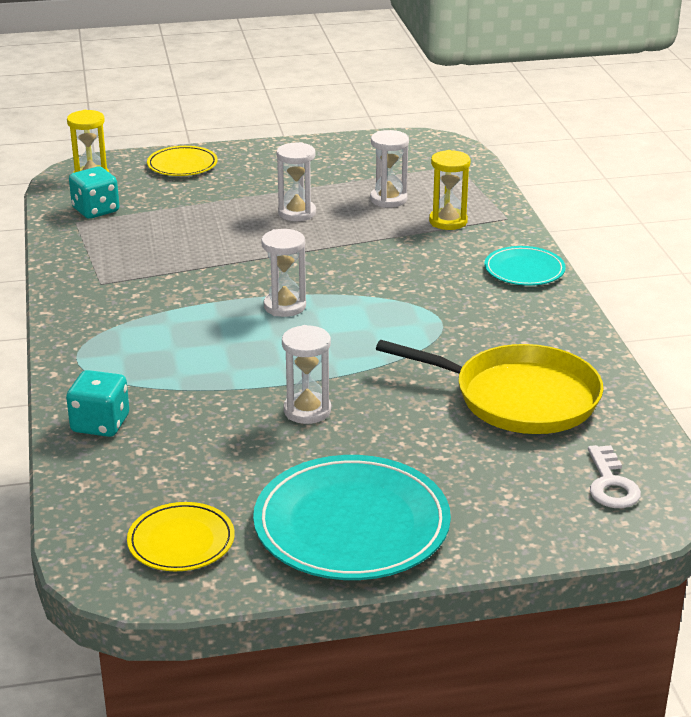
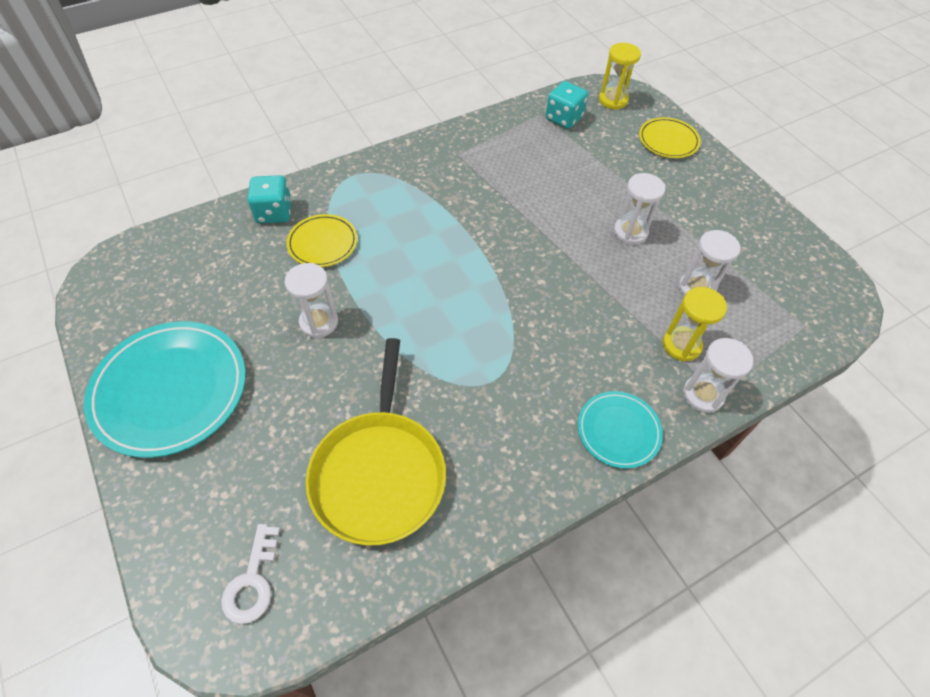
camera: 70 degrees right, 25 degrees up
yellow plate [127,502,235,571] -> yellow plate moved to [286,214,357,267]
white hourglass [261,229,306,317] -> white hourglass moved to [683,338,753,413]
white key [588,445,641,508] -> white key turned 60 degrees counterclockwise [221,524,280,624]

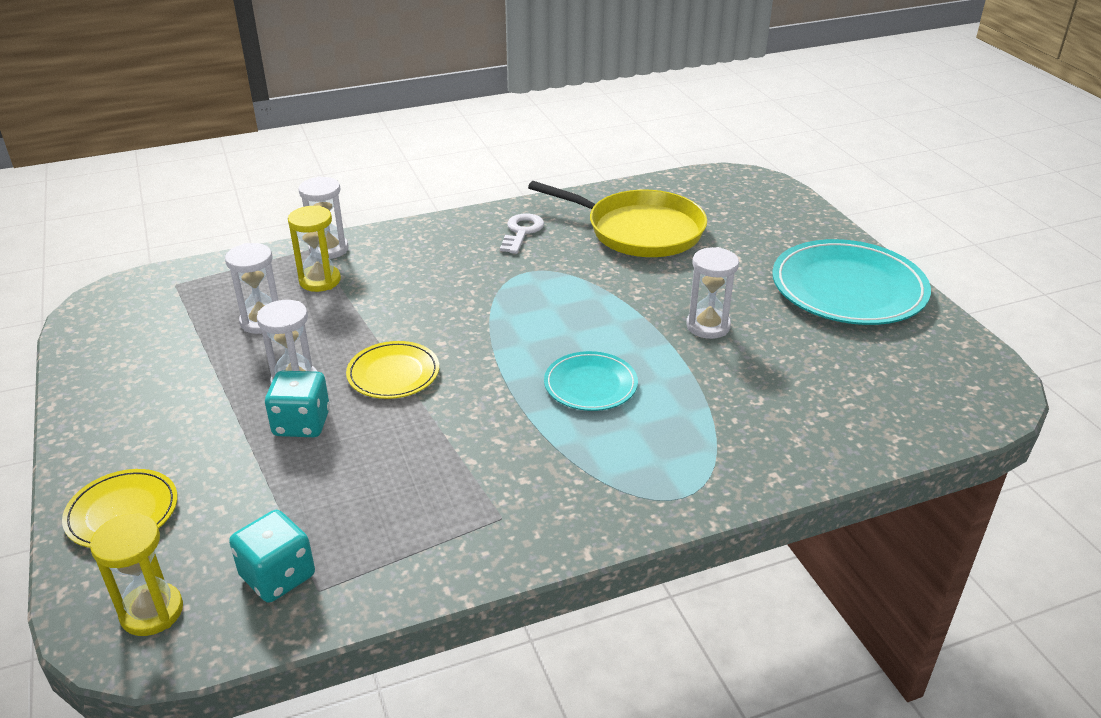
camera: 170 degrees left, 20 degrees down
white key [221,524,280,624] -> white key moved to [500,213,544,254]
turquoise dice [248,175,292,223] -> turquoise dice moved to [265,371,330,437]
yellow plate [286,214,357,267] -> yellow plate moved to [346,341,439,399]
yellow pan [306,338,446,546] -> yellow pan turned 105 degrees clockwise [528,181,707,257]
turquoise plate [578,391,663,469] -> turquoise plate moved to [544,351,638,411]

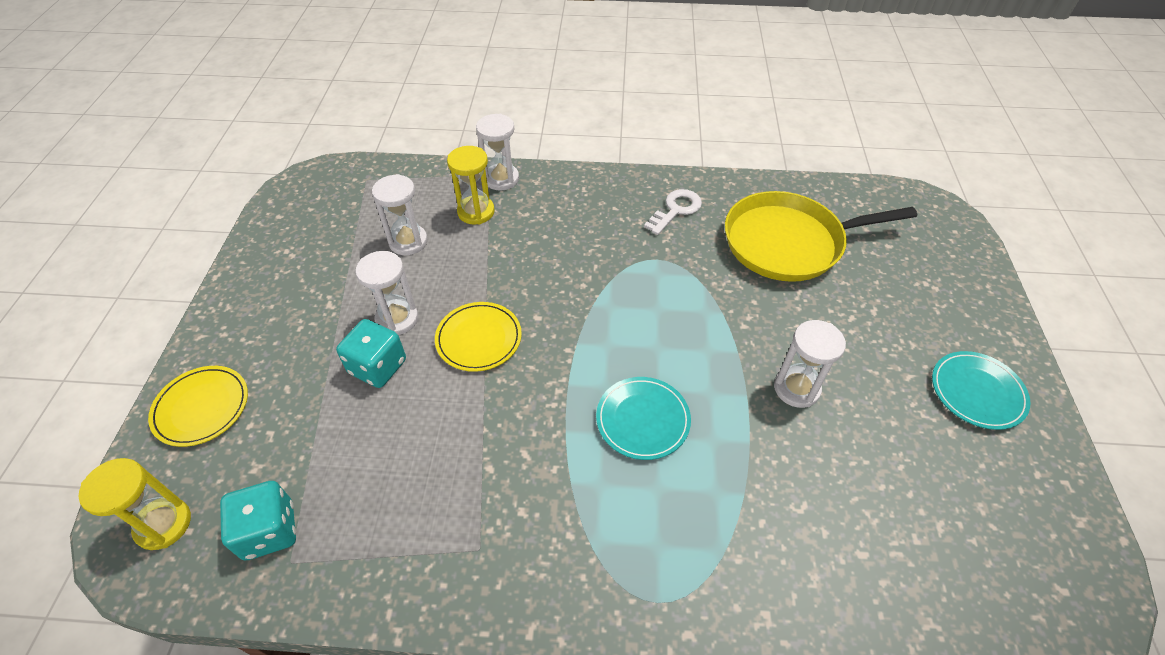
camera: 25 degrees right, 15 degrees up
yellow pan [528,181,707,257] -> yellow pan turned 120 degrees clockwise [725,191,917,282]
turquoise plate [772,239,931,325] -> turquoise plate [932,351,1030,430], size x0.54

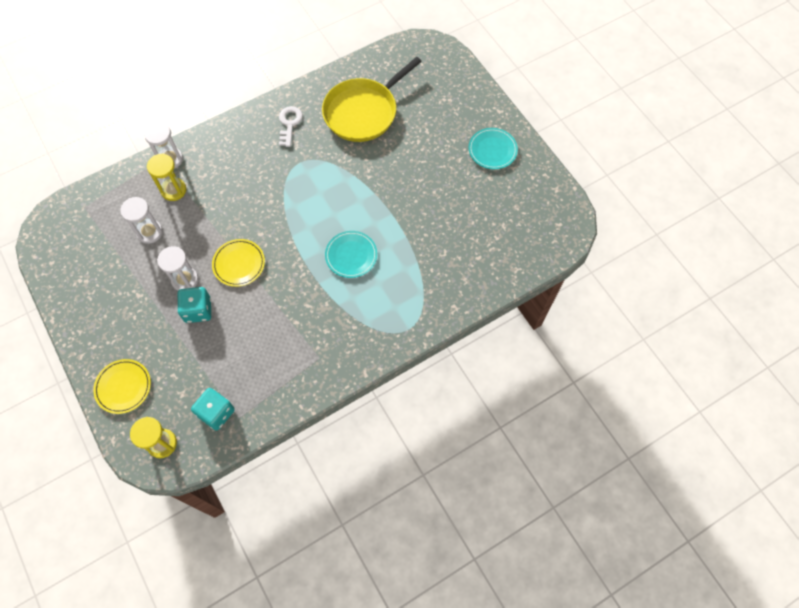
camera: 35 degrees left, 15 degrees up
white hourglass [774,320,846,408] -> none

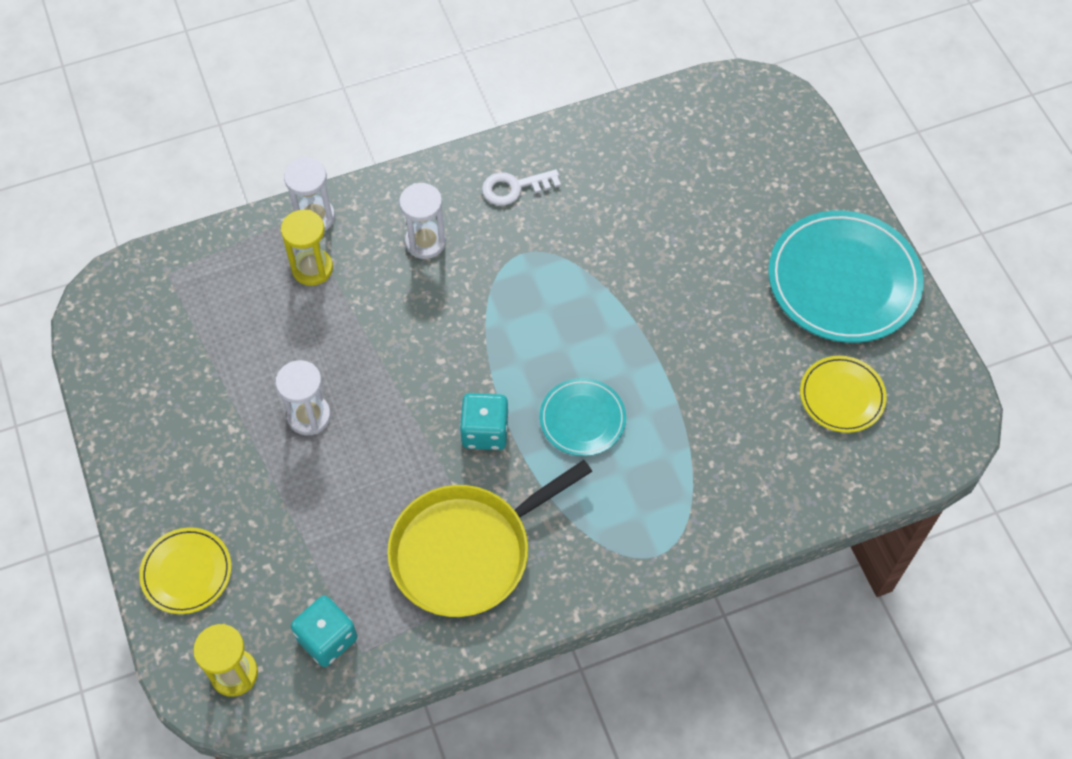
camera: 10 degrees right, 5 degrees down
white hourglass [120,197,163,244] -> white hourglass moved to [399,183,446,259]
turquoise dice [177,287,211,323] -> turquoise dice moved to [460,393,509,450]
yellow plate [212,239,265,287] -> yellow plate moved to [800,356,887,433]
white key [279,106,303,147] -> white key turned 120 degrees counterclockwise [482,169,561,205]
yellow pan [322,57,422,142] -> yellow pan moved to [387,460,592,617]
turquoise plate [469,128,518,169] -> turquoise plate [768,210,924,343], size x1.86

